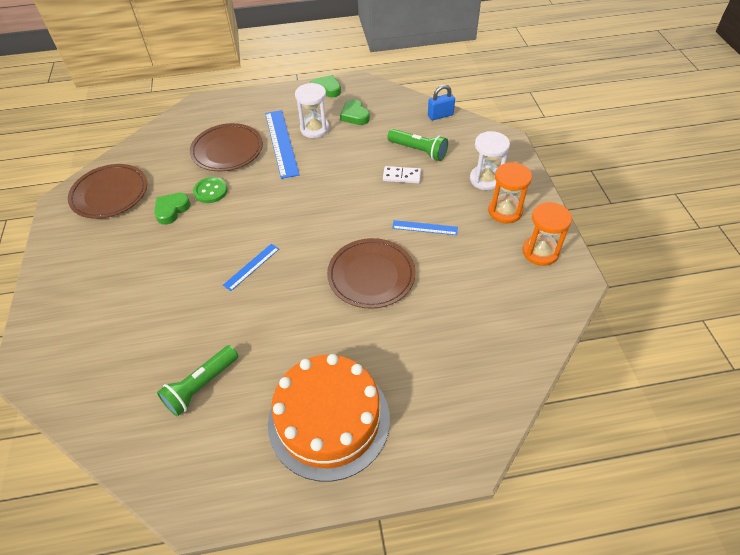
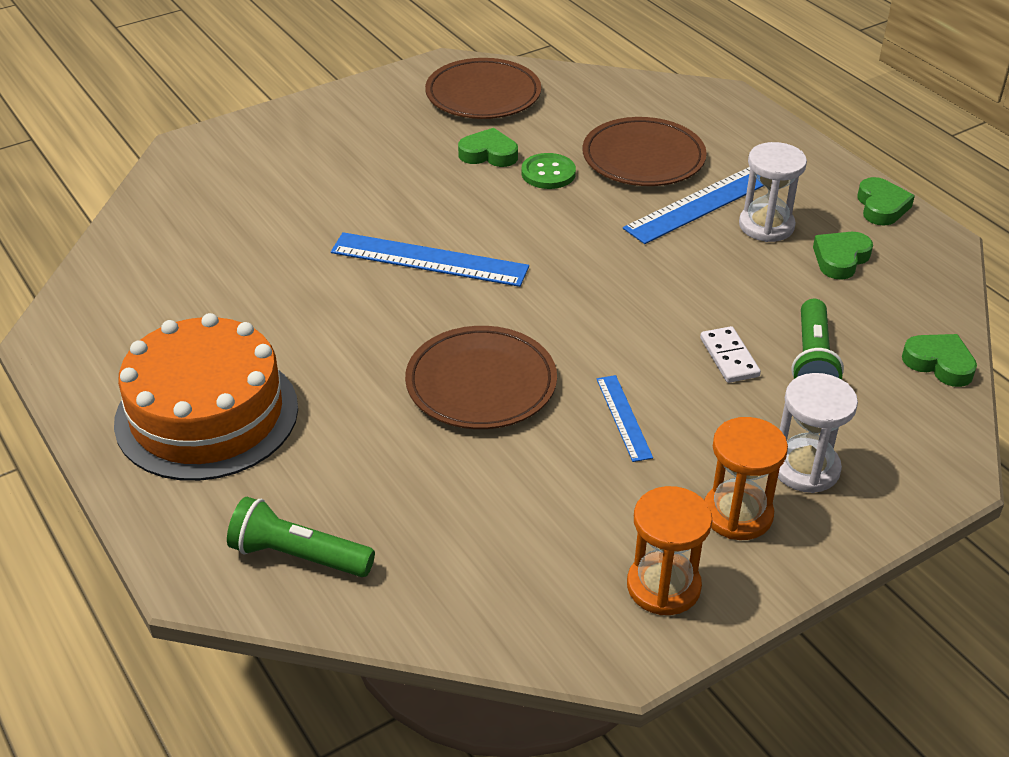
camera: 65 degrees right, 10 degrees down
green flashlight [157,345,238,417] -> green flashlight moved to [227,497,375,577]
blue ruler [223,244,279,291] -> blue ruler [331,232,529,287], size x1.85
blue padlock [428,85,455,120] -> green heart [902,334,977,387]

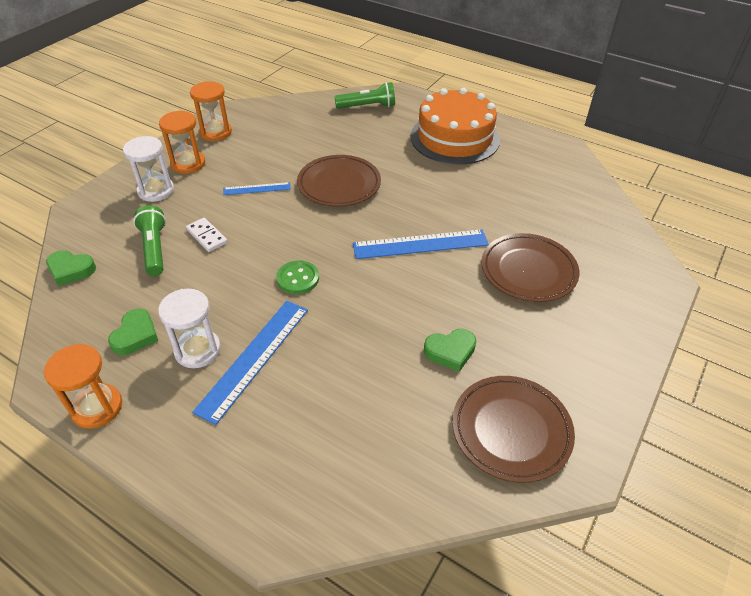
camera: 155 degrees right, 5 degrees up
green button [521,153,576,189] -> green button moved to [276,260,319,294]
brown plate [582,117,707,186] -> brown plate moved to [481,233,579,302]
blue ruler [597,375,653,462] -> blue ruler turned 60 degrees counterclockwise [223,182,291,195]
green heart [857,177,915,226] -> orange hourglass [44,344,122,429]

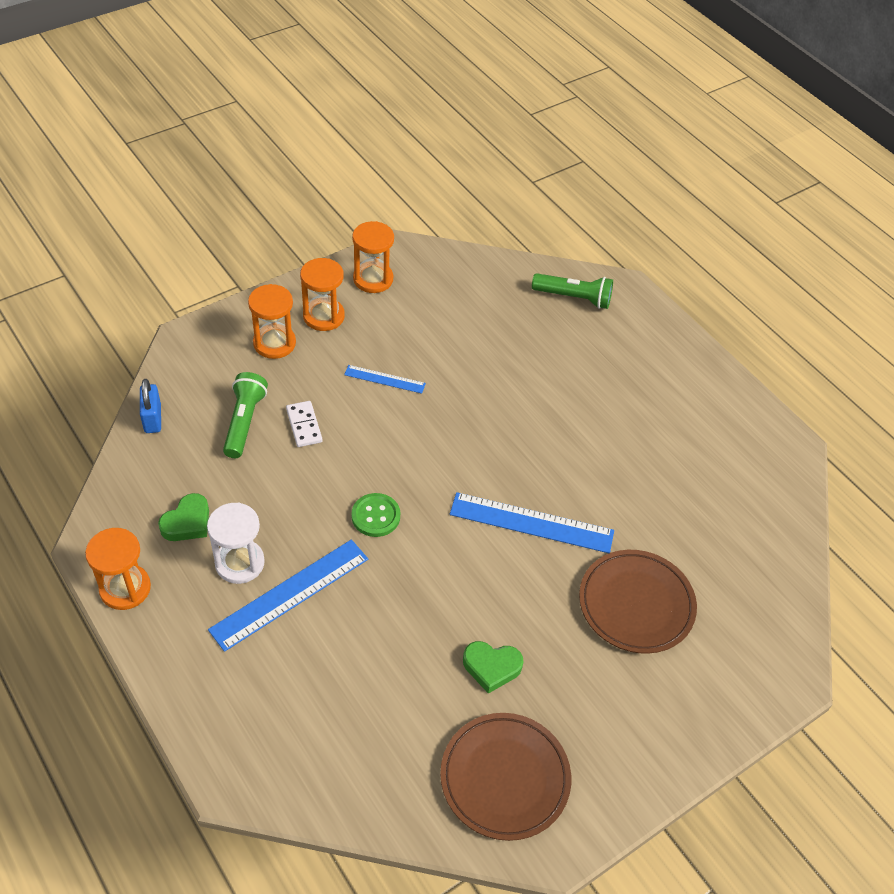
camera: 20 degrees right, 5 degrees up
green heart [46,250,96,286] -> blue padlock [140,379,161,433]
white hourglass [123,136,174,202] -> orange hourglass [248,284,296,359]
brown plate [297,155,381,207] -> none
orange cake [410,88,500,164] -> none

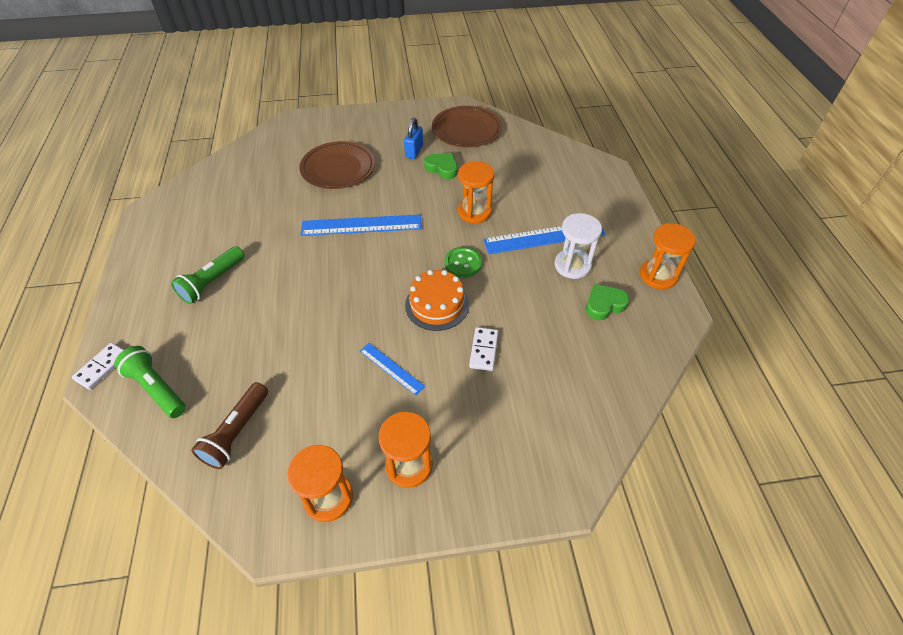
camera: 150 degrees left, 0 degrees up
blue padlock [140,379,161,433] -> blue padlock moved to [404,118,423,159]
green flashlight [223,372,268,458] -> green flashlight moved to [171,246,245,304]
orange hourglass [248,284,296,359] -> orange hourglass moved to [458,161,494,223]
blue ruler [450,492,614,553] -> blue ruler turned 45 degrees counterclockwise [301,214,422,236]
none -> white domino [72,343,124,390]
none -> brown flashlight [191,382,268,469]
none -> orange cake [405,270,469,331]

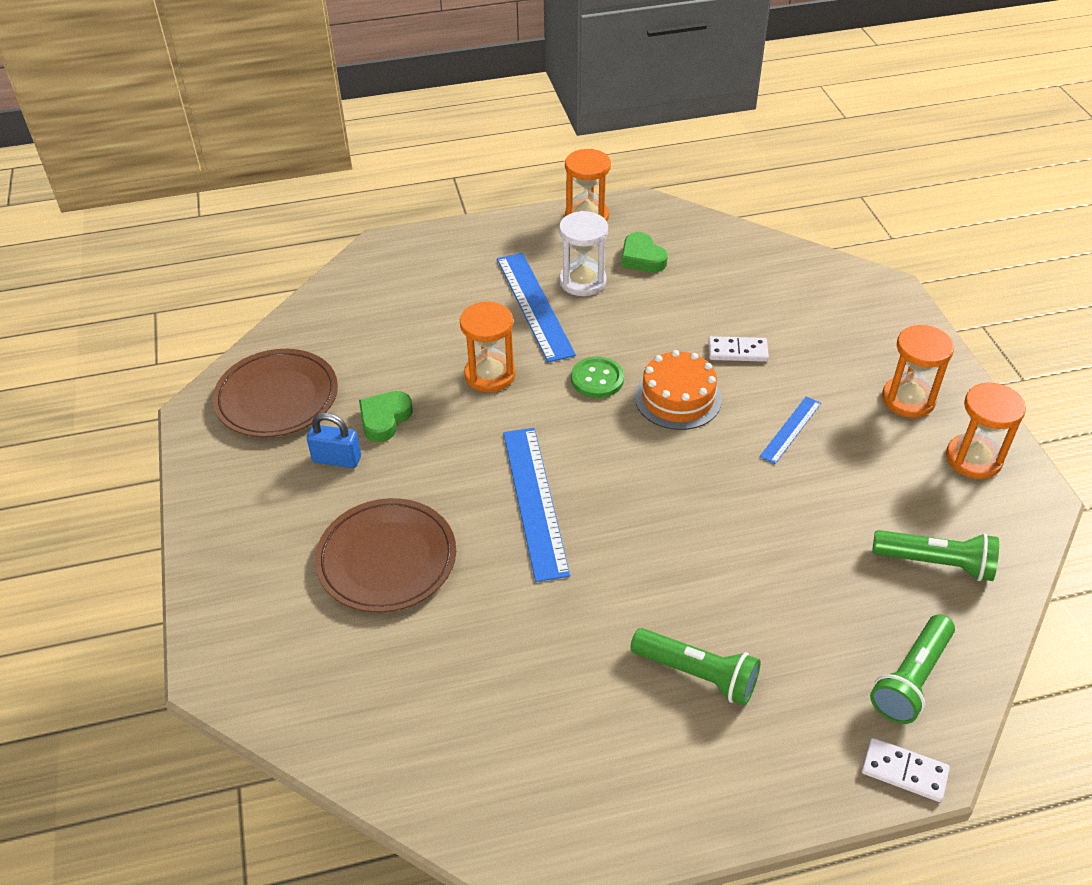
camera: 95 degrees left, 5 degrees down
brown flashlight [191,382,268,469] -> green flashlight [872,530,999,581]

